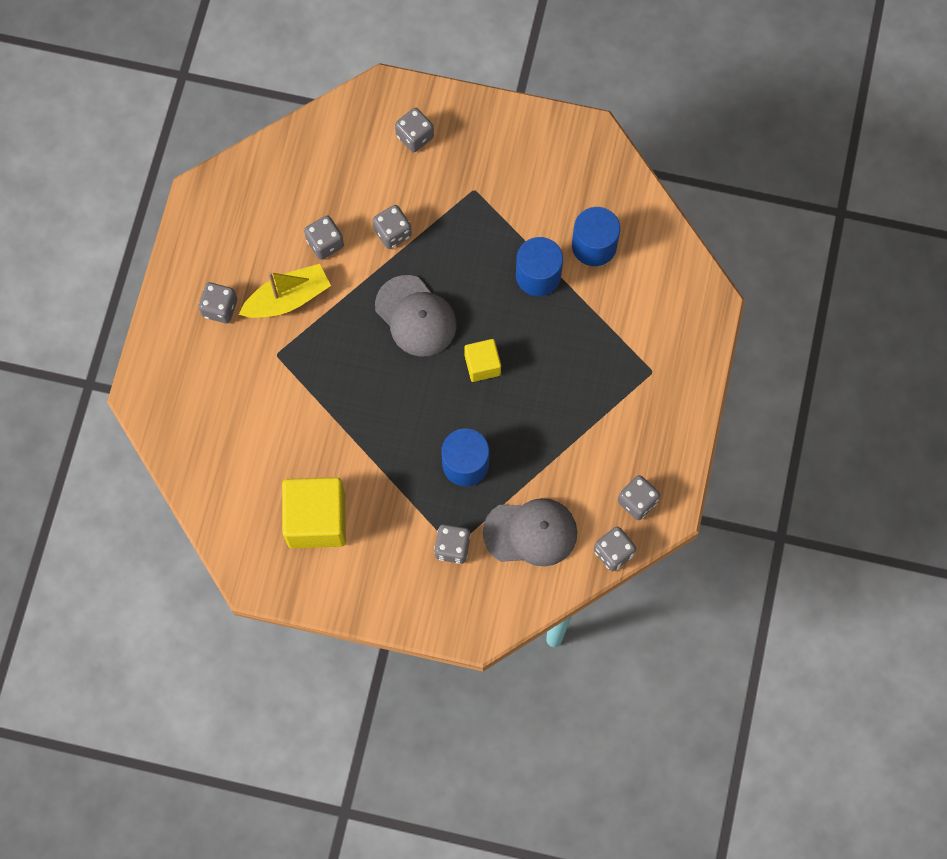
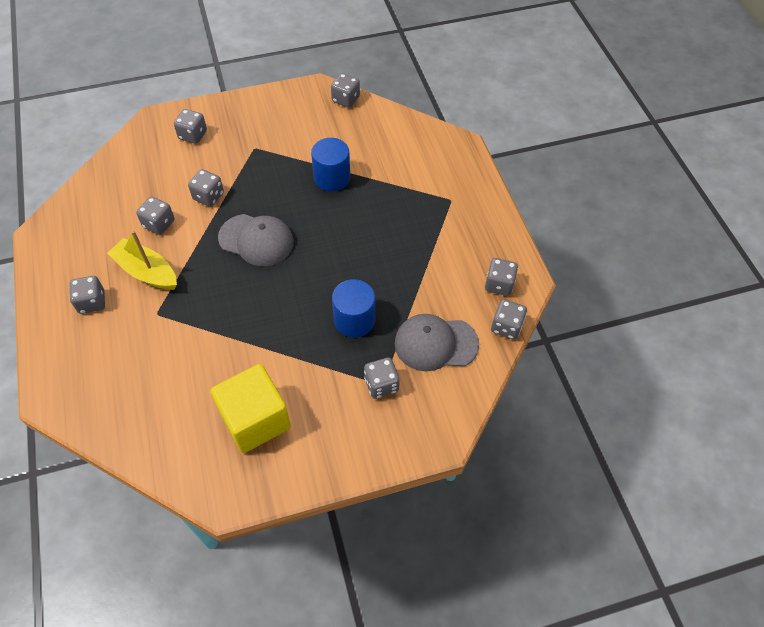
camera: 30 degrees left, 15 degrees down
yellow boat [239,264,331,318] -> yellow boat turned 90 degrees counterclockwise [107,230,177,290]
yellow cube [464,339,501,382] -> none
grey cap [483,498,577,566] -> grey cap turned 150 degrees counterclockwise [395,314,479,371]
blue cylinder [572,207,620,266] -> none
none -> grey dice [331,73,360,108]

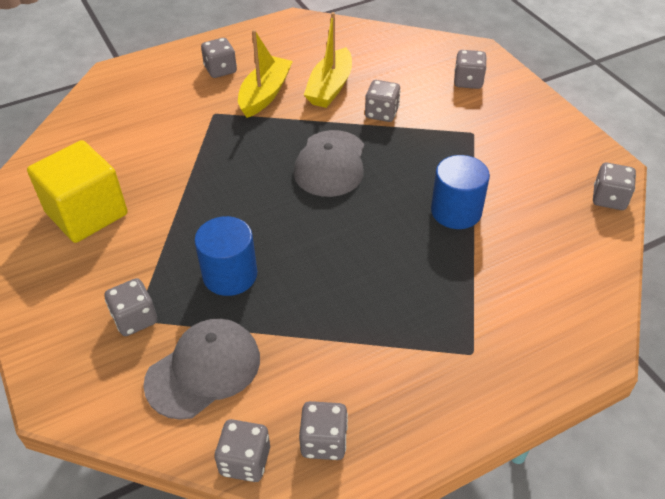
camera: 80 degrees right, 10 degrees down
grey dice [136,197,175,235] -> yellow boat [304,12,352,108]
grey cap [395,314,479,371] -> grey cap turned 60 degrees clockwise [143,318,260,420]

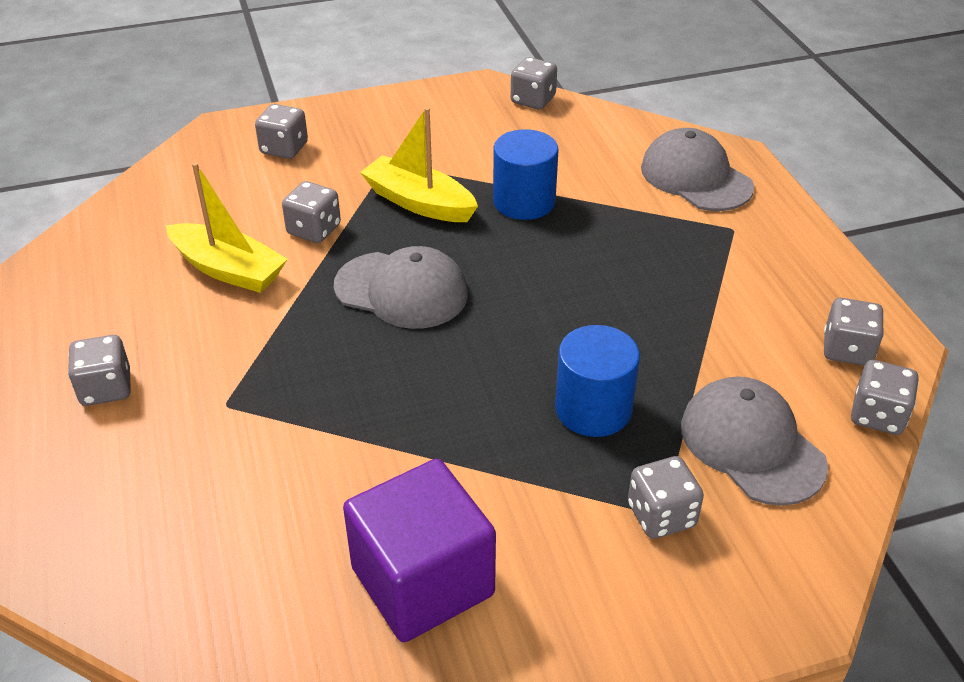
camera: 80 degrees left, 5 degrees down
yellow cube [27,140,128,243] -> purple cube [343,459,496,642]
yellow boat [238,30,293,118] -> yellow boat moved to [360,107,478,222]
none -> grey cap [641,128,754,211]

